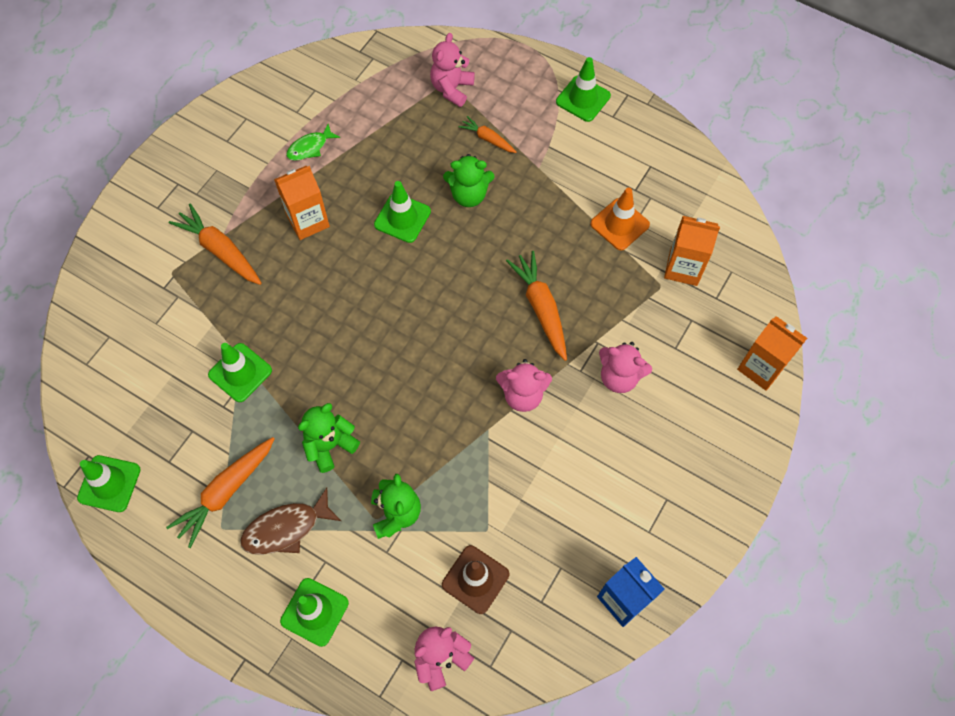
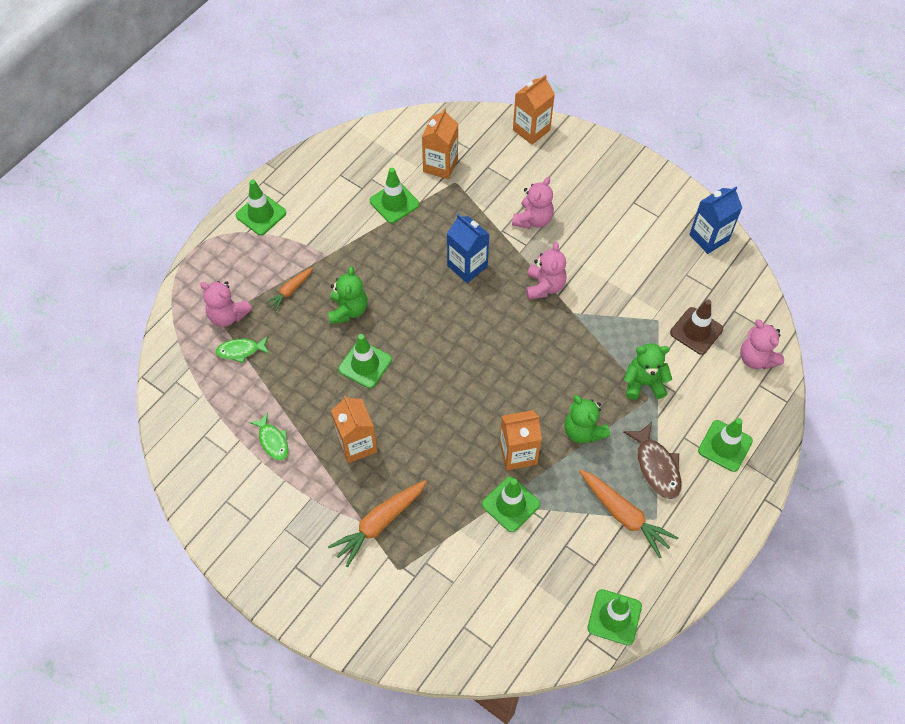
camera: 85 degrees left, 5 degrees down
orange carrot [506,251,567,361] -> blue carton [447,214,490,283]
orange traffic cone [590,188,650,250] -> green traffic cone [370,168,419,223]
none -> green fish [215,336,269,363]
none -> orange carton [499,410,542,471]

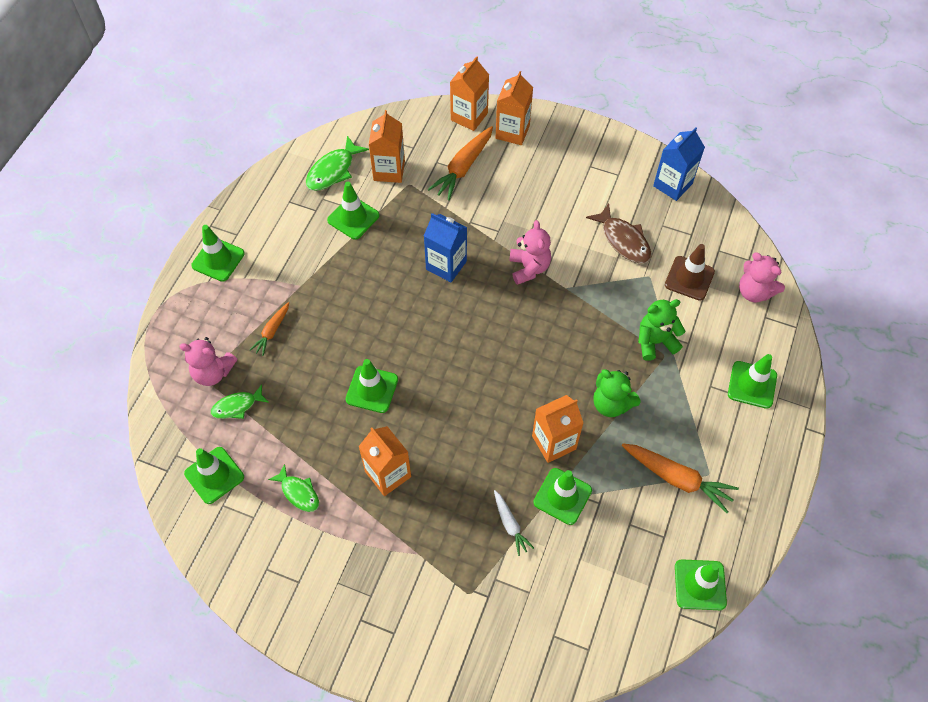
camera: 15 degrees left, 0 degrees up
green teddy bear [328,266,368,324] -> none
orange carrot [328,480,427,567] -> orange carrot moved to [428,126,493,201]
pink teddy bear [512,177,554,229] -> none
brown fish [623,422,682,499] -> brown fish moved to [586,203,651,264]
none -> green traffic cone [184,447,244,504]
none -> green fish [306,136,369,191]
none -> white carrot [494,490,534,556]
none -> orange carton [496,71,533,145]

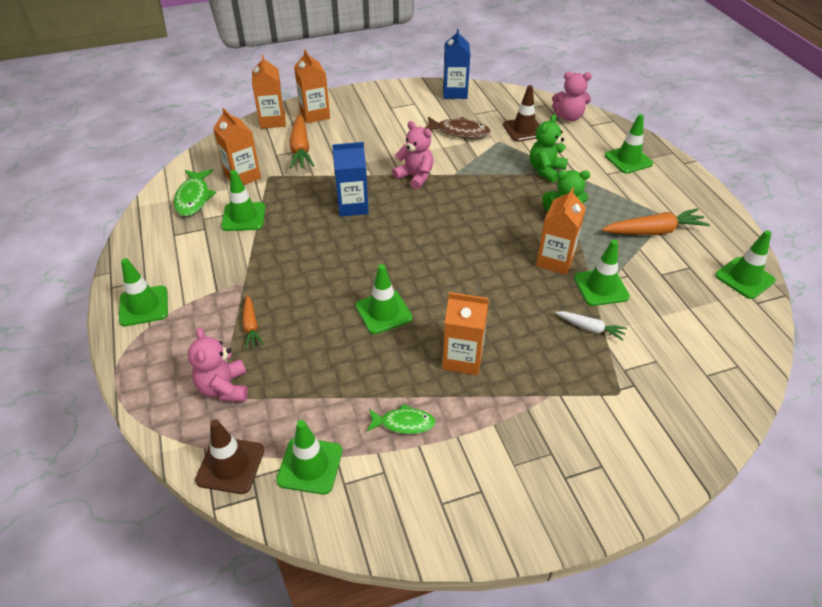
camera: 40 degrees left, 15 degrees down
pink teddy bear [179,337,237,386] -> pink teddy bear turned 105 degrees clockwise [188,327,248,402]
green fish [211,384,268,419] -> none
none -> brown traffic cone [195,419,264,494]

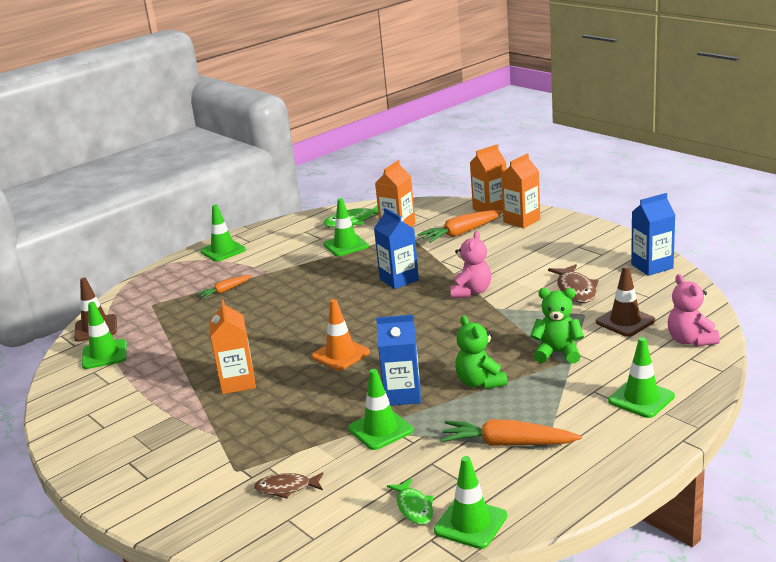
camera: 70 degrees right, 20 degrees down
pink teddy bear [188,327,248,402] -> none
green traffic cone [356,264,412,334] -> none
green fish [367,404,436,434] -> green fish moved to [387,478,433,525]
orange carton [536,188,586,275] -> blue carton [376,315,421,406]
white carrot [555,311,627,340] -> none
orange carrot [602,208,710,235] -> orange carrot turned 135 degrees clockwise [440,419,582,446]
none -> brown fish [254,472,324,498]
none -> orange traffic cone [312,299,370,370]

